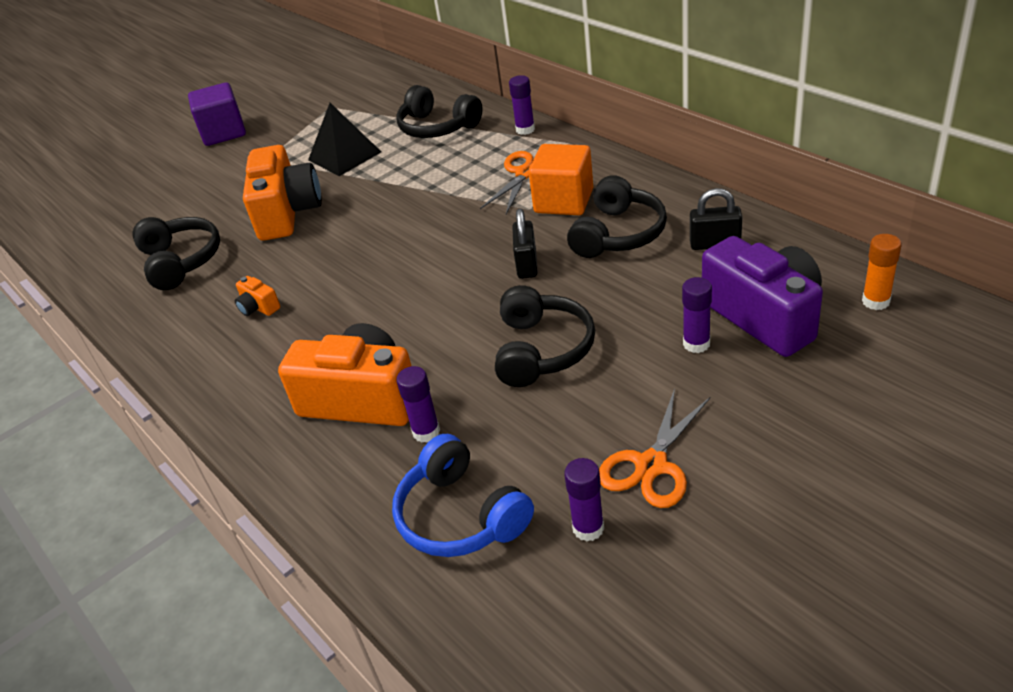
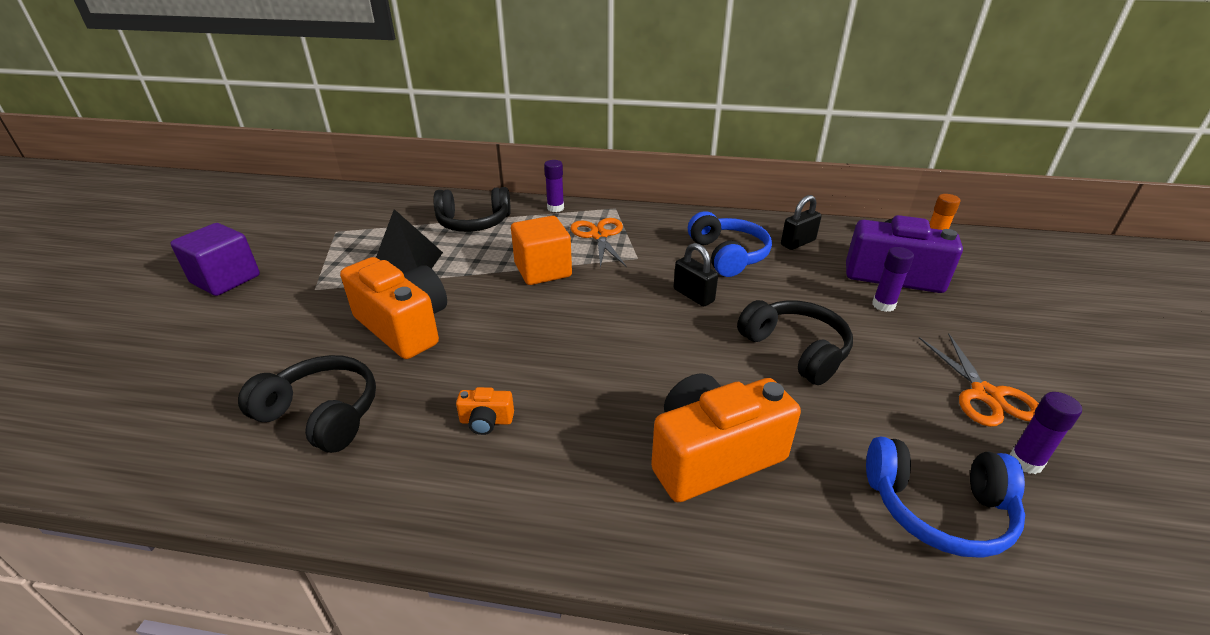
camera: 45 degrees left, 5 degrees down
purple glue stick [396,366,440,443] -> none
orange cube [529,144,593,215] -> orange cube moved to [511,216,572,285]
black headphones [567,175,667,258] -> blue headphones [688,211,772,277]

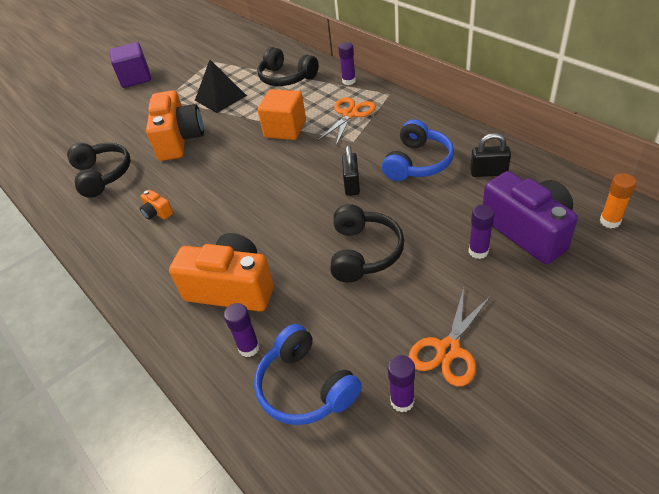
camera: 45 degrees right, 10 degrees up
none -> purple glue stick [224,303,260,357]

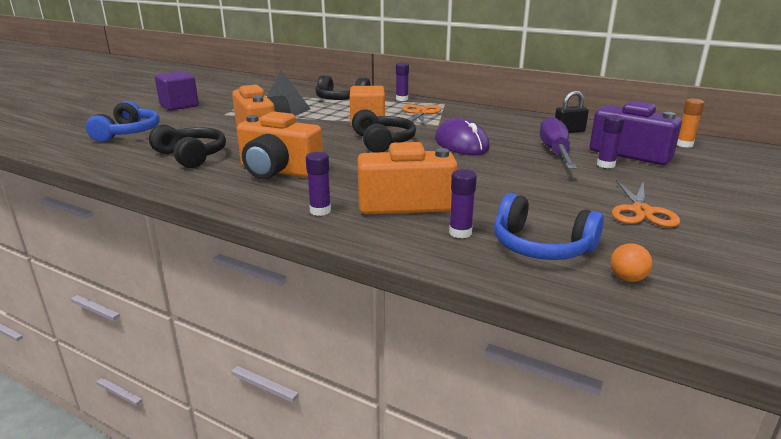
camera: 25 degrees left, 20 degrees down
orange camera [140,190,173,220] -> orange camera [237,111,323,179], size x2.38
black headphones [330,204,404,282] -> black headphones moved to [352,109,416,153]
black padlock [342,145,360,196] -> purple mouse [435,118,490,155]
blue headphones [382,119,454,181] -> blue headphones moved to [86,101,160,142]
purple glue stick [388,355,415,413] -> purple glue stick moved to [306,152,331,216]
none -> purple screwdriver [540,116,577,168]
none -> orange ball [611,243,652,282]

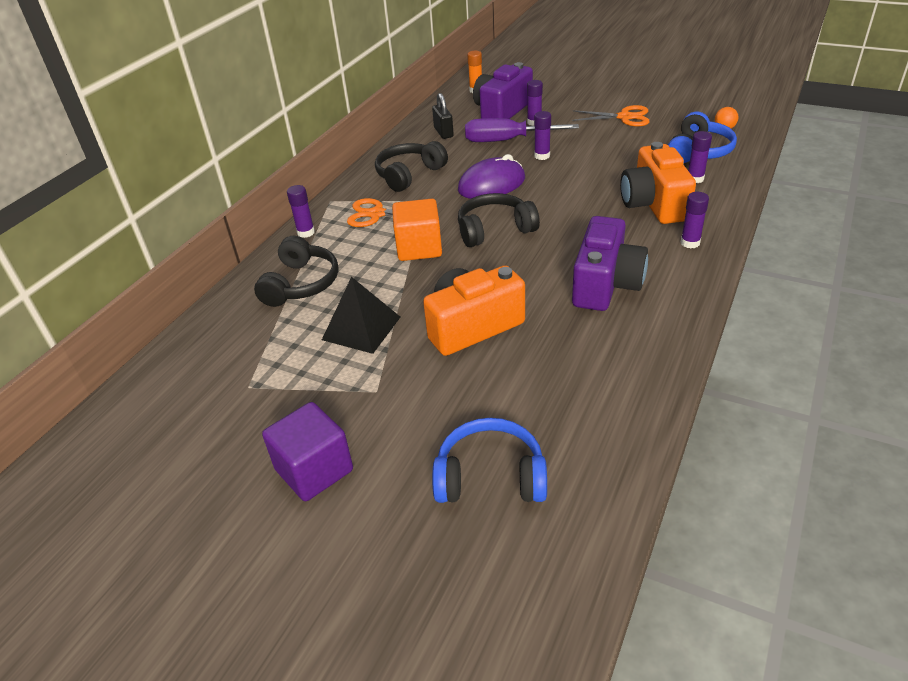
camera: 90 degrees left, 15 degrees up
black headphones [149,124,226,168] -> black headphones moved to [375,141,448,192]
orange camera [237,111,323,179] -> purple camera [572,216,648,311]
none -> purple glue stick [534,111,551,160]

